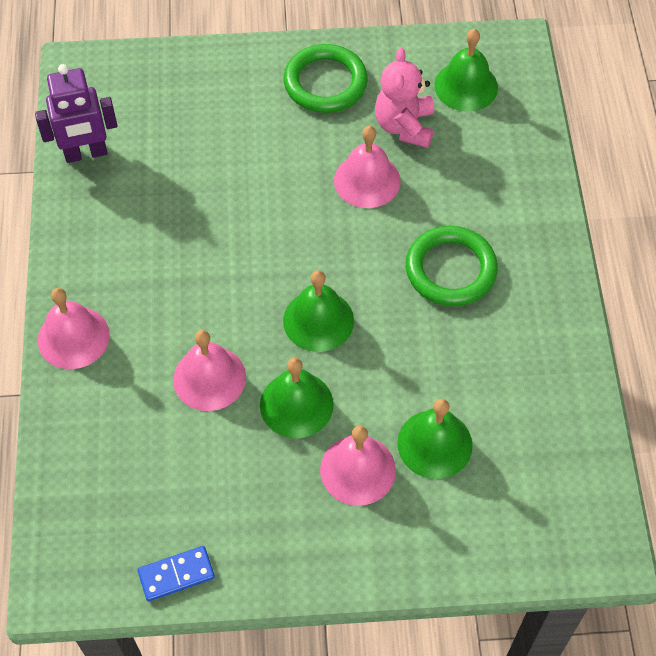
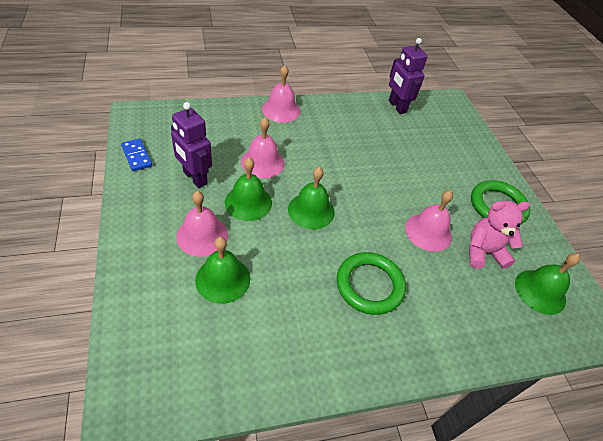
camera: 75 degrees right, 10 degrees down
none -> purple robot [171,102,212,188]

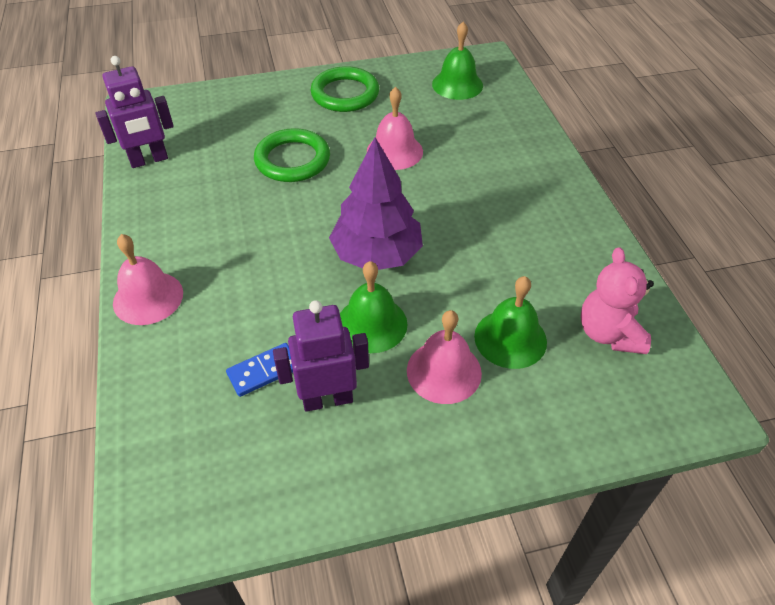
camera: 85 degrees left, 0 degrees up
blue domino [121,139,152,171] -> blue domino moved to [226,343,293,397]
purple robot [171,102,212,188] -> purple robot turned 150 degrees counterclockwise [273,300,369,412]
pink bell [241,117,285,178] -> none
green bell [288,167,335,229] -> purple tree [329,137,423,270]
green ring [337,252,406,315] -> green ring moved to [254,128,330,182]
pink teddy bear [469,201,530,269] -> pink teddy bear moved to [581,247,654,354]

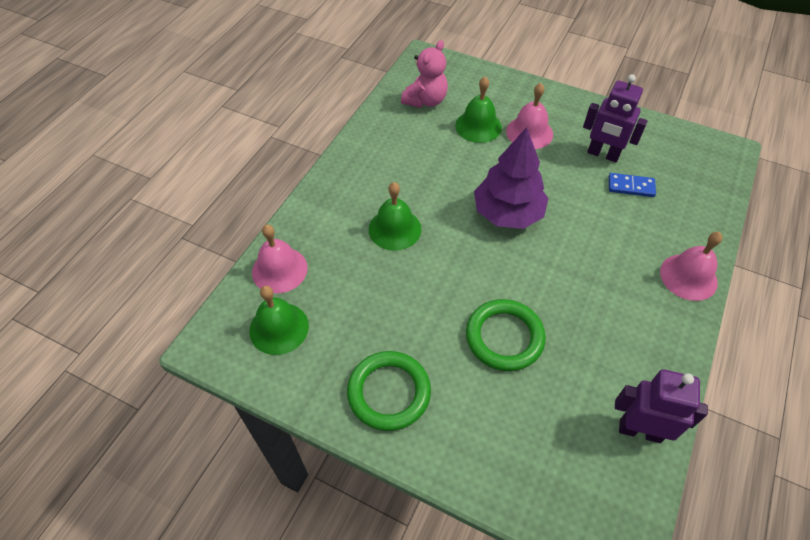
camera: 140 degrees left, 5 degrees up
green bell [340,261,408,353] -> green bell moved to [369,182,421,251]
pink bell [367,87,423,170] -> pink bell moved to [252,225,308,293]

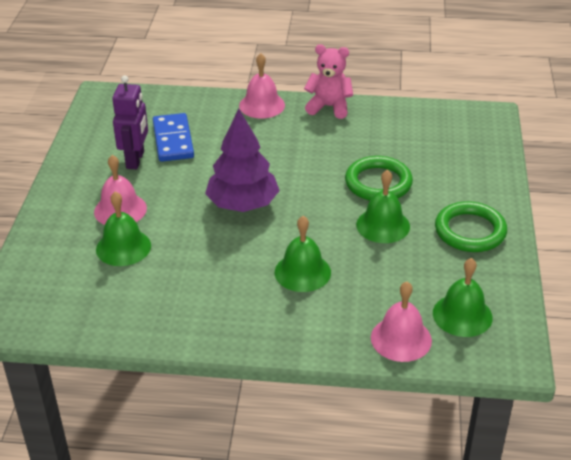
camera: 110 degrees left, 15 degrees down
pink teddy bear [401,40,448,108] -> pink teddy bear moved to [304,44,353,119]
blue domino [609,173,656,197] -> blue domino [153,113,194,162], size x1.62
purple robot [615,369,708,443] -> none
none -> green bell [356,170,410,243]

